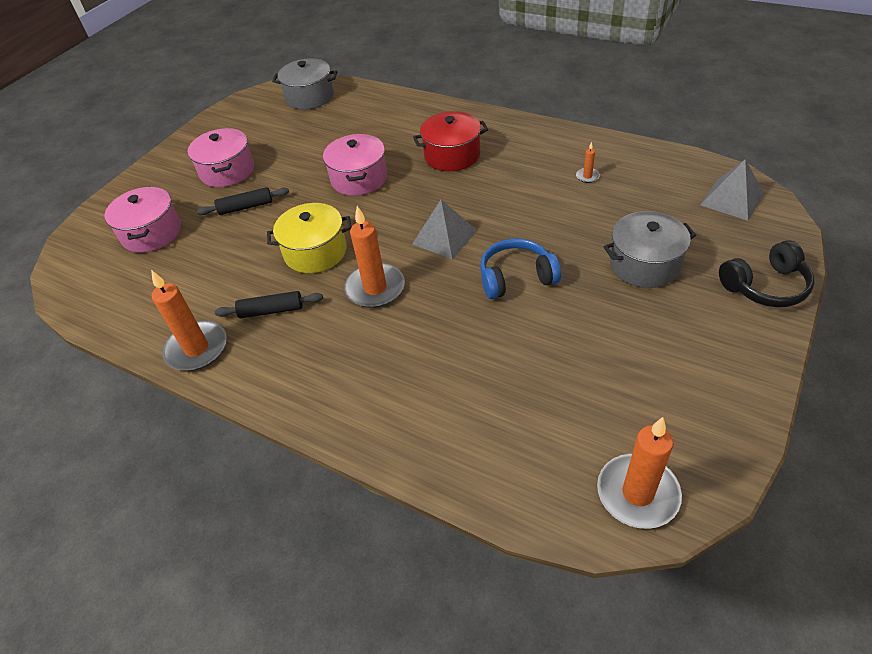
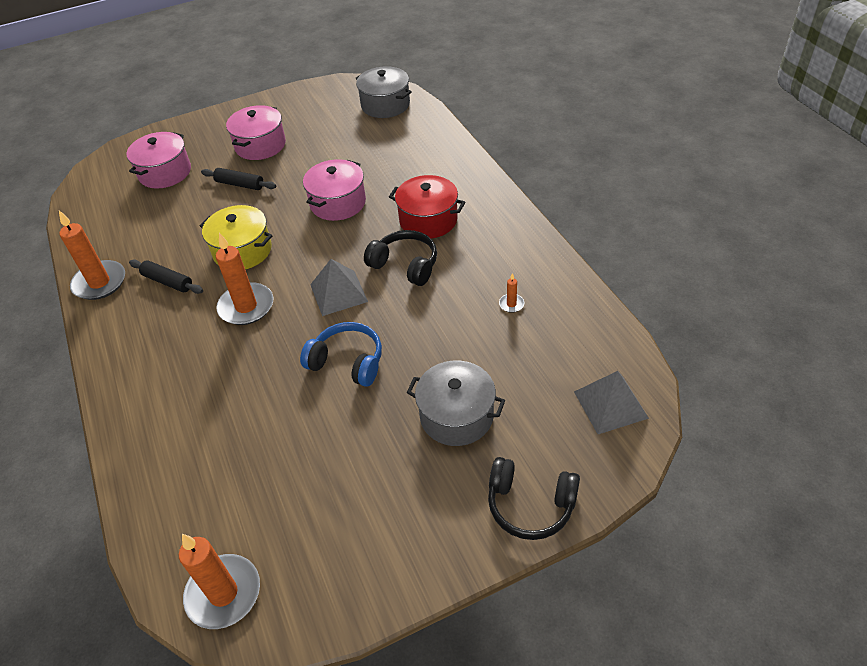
camera: 35 degrees right, 0 degrees up
none -> black headphones [364,230,437,286]

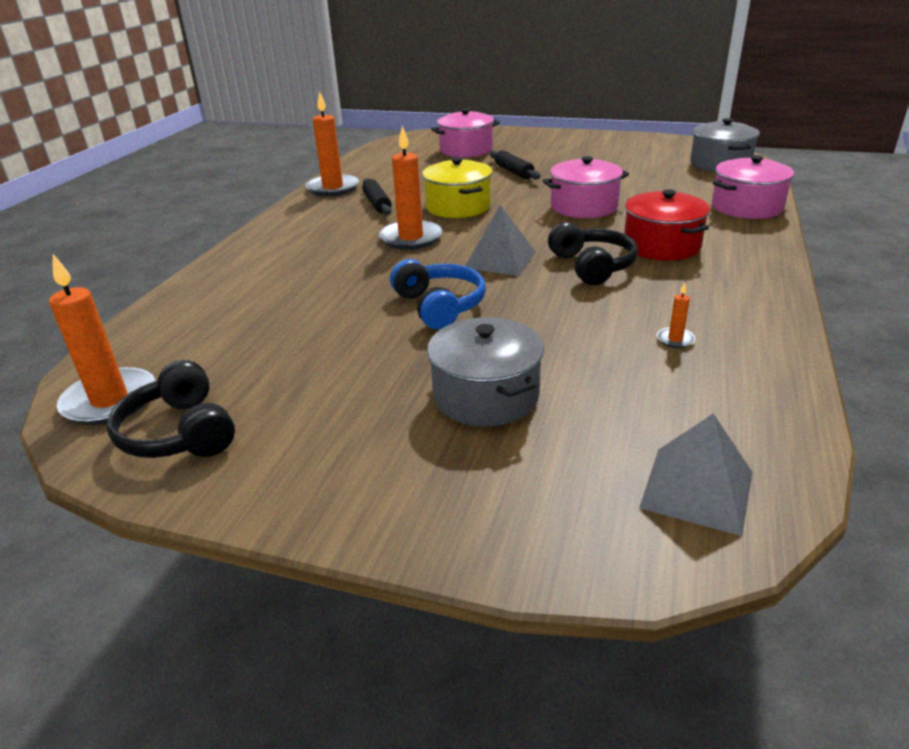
camera: 40 degrees right, 15 degrees down
pink pot [226,105,286,160] -> pink pot moved to [712,155,794,219]
black headphones [488,457,580,540] -> black headphones moved to [107,360,235,458]

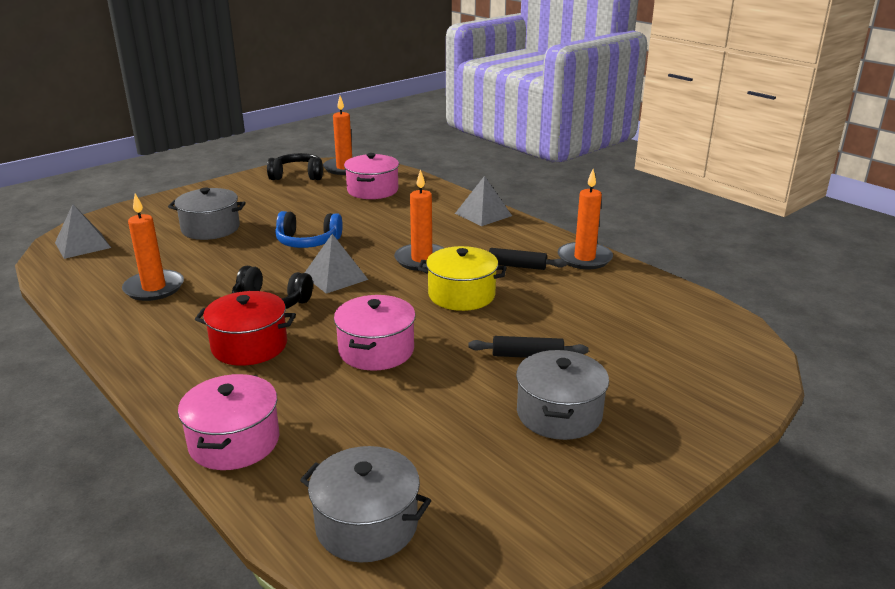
camera: 120 degrees right, 5 degrees down
pink pot [431,108,500,158] -> pink pot moved to [344,153,399,199]
orange candle [657,282,695,348] -> orange candle [122,194,184,301], size x2.30
none -> grey pyramid [455,176,512,226]
none -> grey pot [516,350,609,440]

